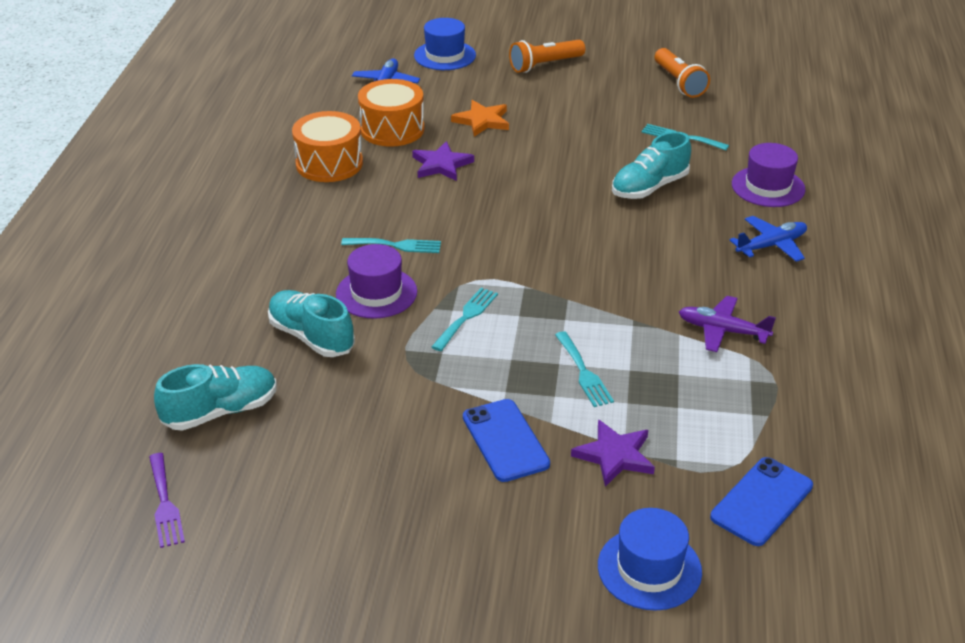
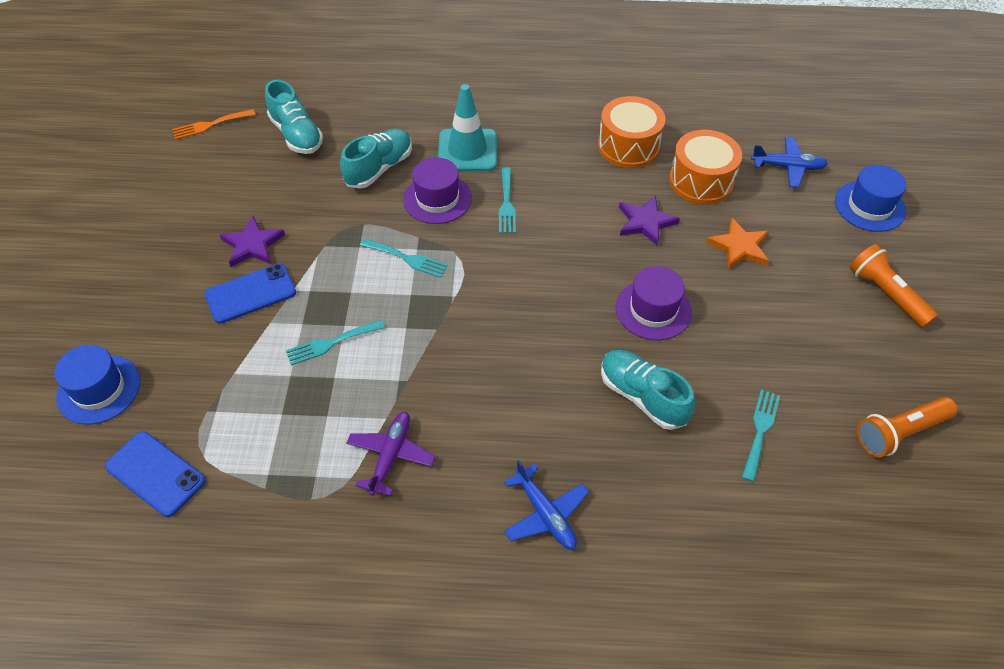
camera: 85 degrees right, 15 degrees up
purple fork [149,453,185,548] -> orange fork [172,109,255,140]
purple star [571,419,655,487] -> purple star moved to [220,216,285,267]
purple hat [732,143,805,207] -> purple hat moved to [616,266,692,340]
none -> turquoise traffic cone [438,84,497,171]

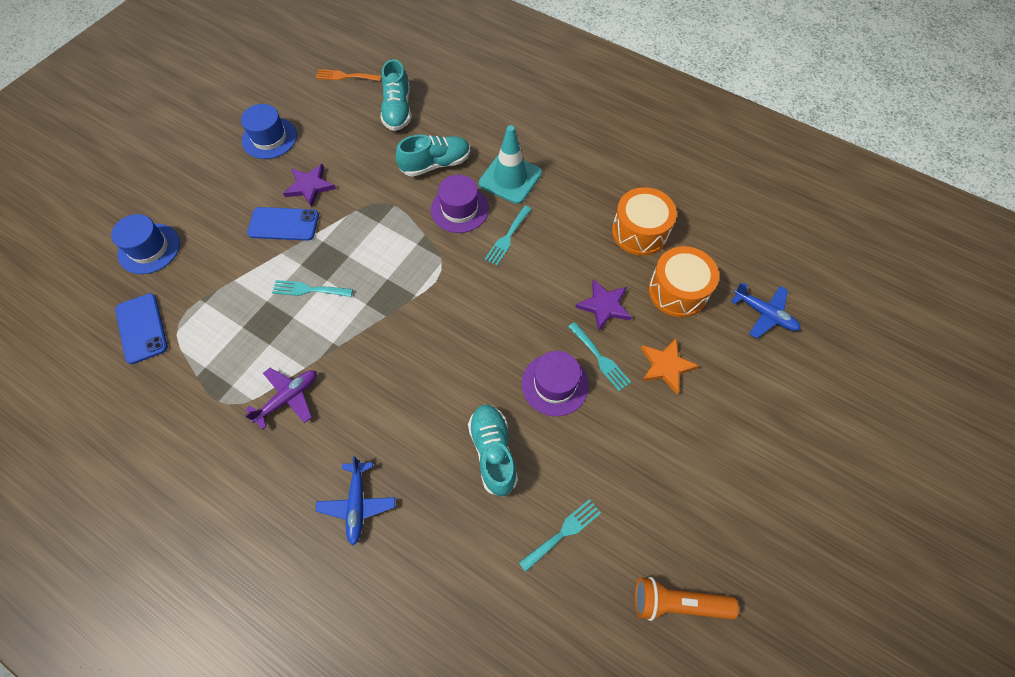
camera: 30 degrees right, 10 degrees up
turquoise fork [360,238,448,278] -> turquoise fork moved to [568,322,631,391]
blue hat [835,165,906,232] -> blue hat moved to [241,104,297,159]
orange flashlight [850,244,938,328] -> none

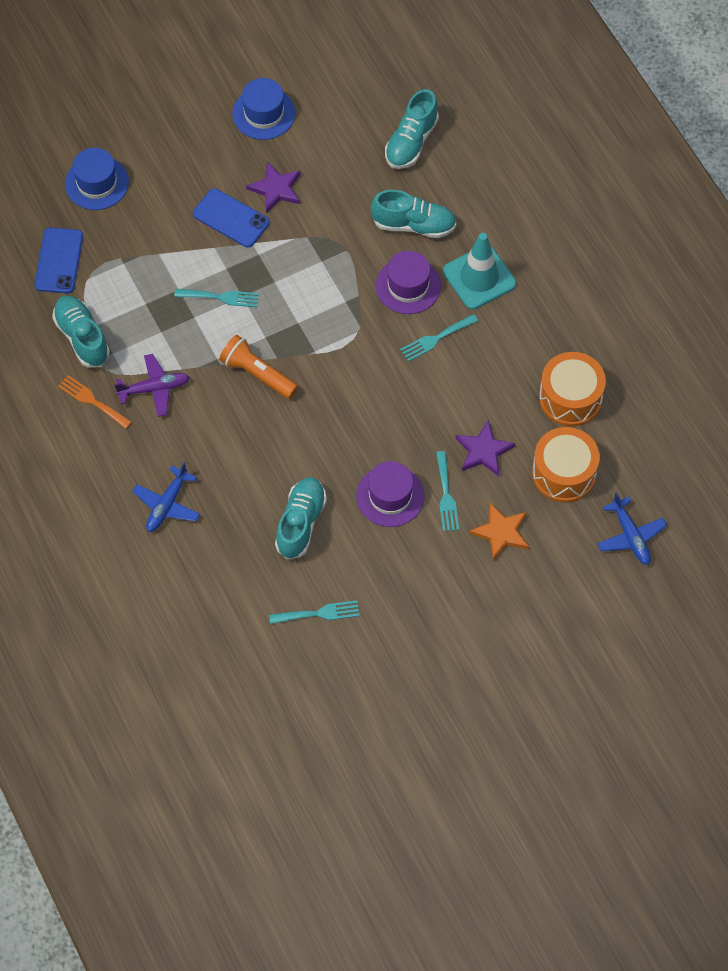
camera: 30 degrees right, 0 degrees up
turquoise fork [272,280,353,297] -> turquoise fork turned 150 degrees clockwise [174,289,259,307]
orange fork [316,69,382,81] -> orange fork moved to [58,375,132,429]
orange flashlight [635,577,739,621] -> orange flashlight moved to [220,335,298,399]
none -> turquoise shoe [52,295,110,368]

